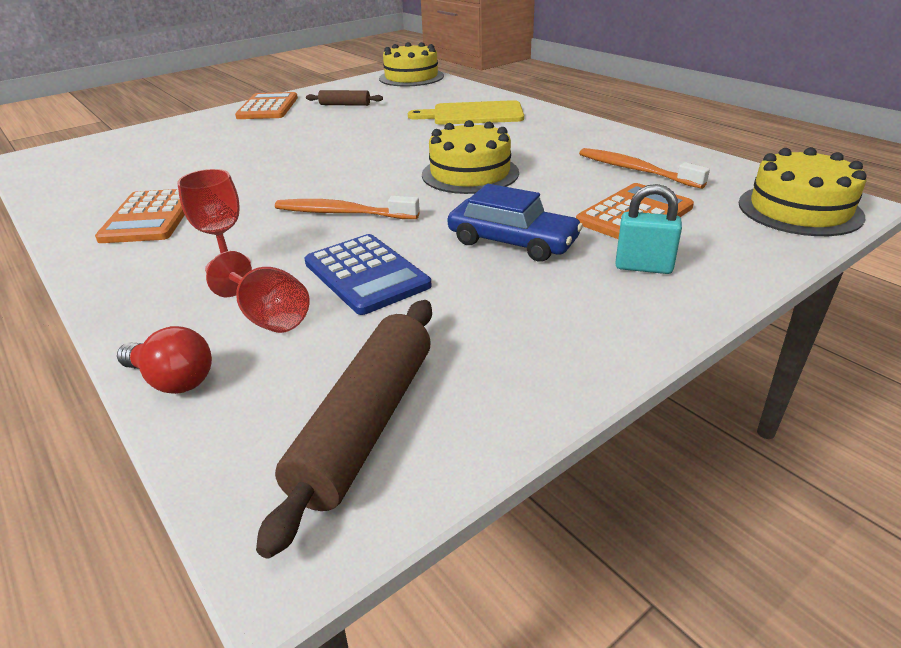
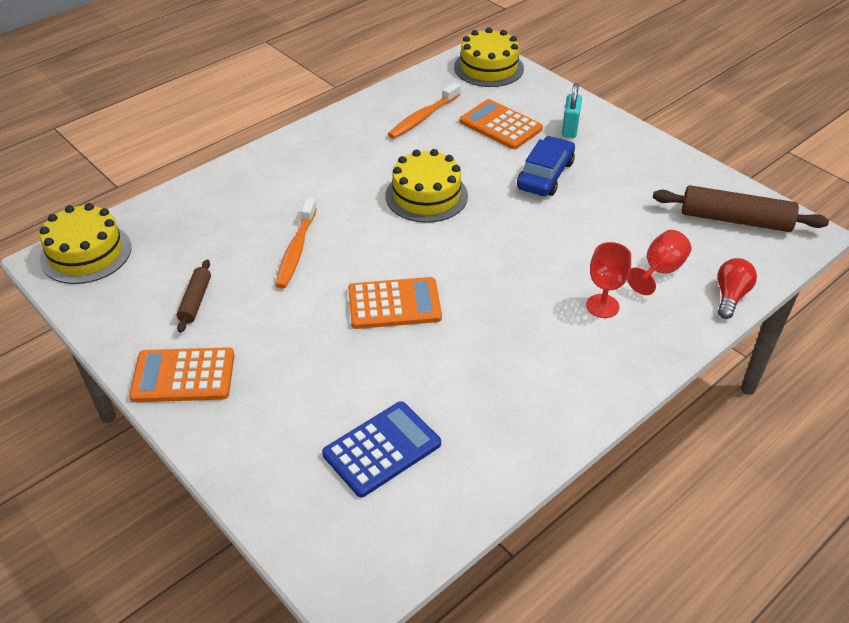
camera: 95 degrees left, 10 degrees up
orange calculator [95,189,185,243] -> orange calculator moved to [348,277,442,329]
orange toothbrush [275,196,420,219] -> orange toothbrush moved to [275,198,317,289]
blue calculator [304,234,432,315] -> blue calculator moved to [322,401,441,497]
yellow cutting board [408,100,524,125] -> none

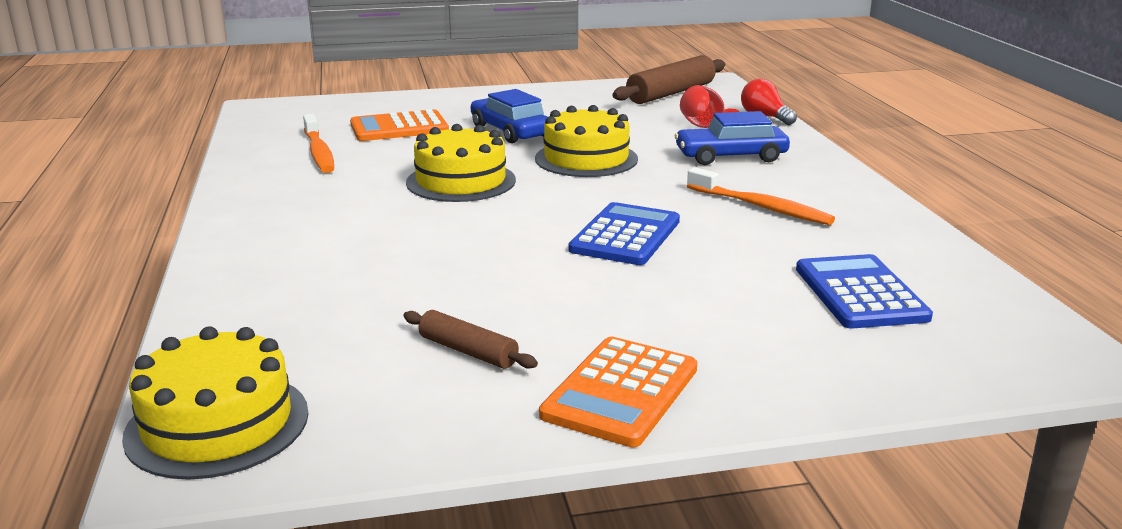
camera: 60 degrees left, 20 degrees down
orange toothbrush [275,198,317,289] -> orange toothbrush moved to [687,167,835,225]
orange calculator [348,277,442,329] -> blue calculator [568,202,680,265]
yellow cake [454,28,524,87] -> yellow cake moved to [535,105,638,177]
turquoise padlock [562,83,582,138] -> none
red goblet [586,242,631,318] -> blue car [674,111,790,165]

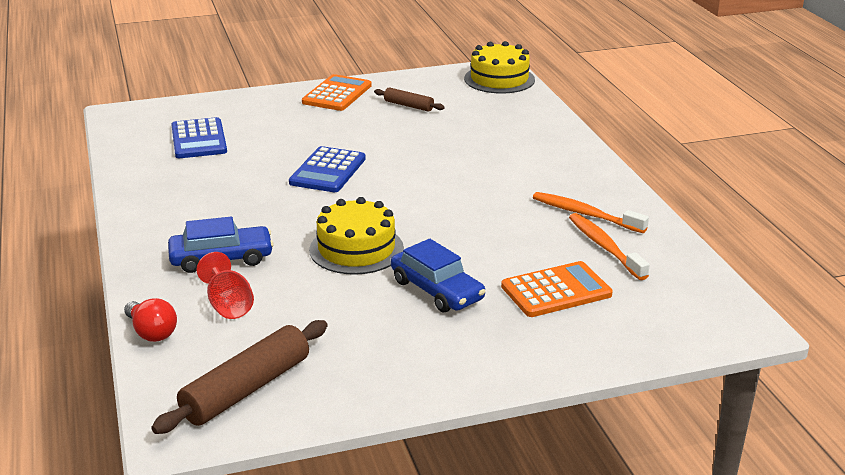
camera: 175 degrees right, 5 degrees up
yellow cake [406,124,516,202] -> none
orange toothbrush [687,167,835,225] -> orange toothbrush moved to [533,192,649,233]

